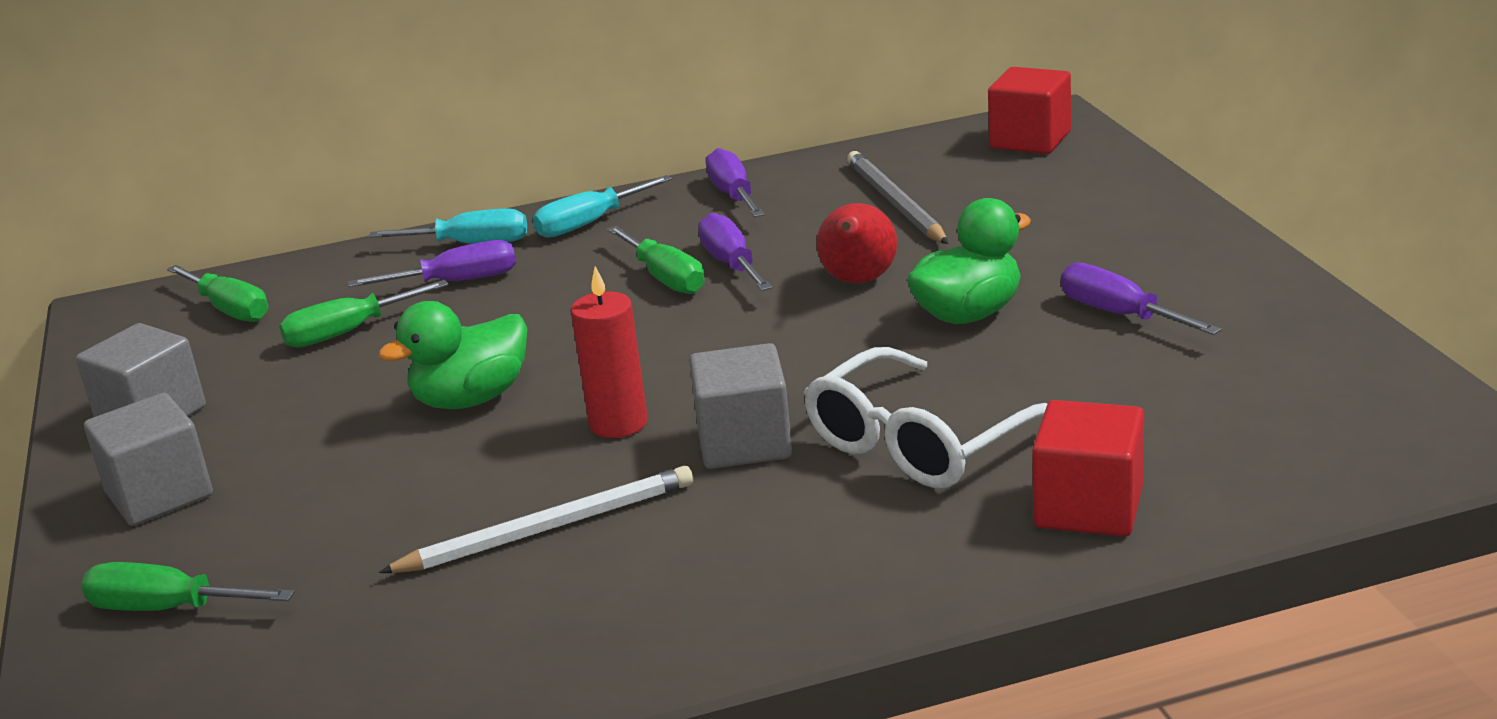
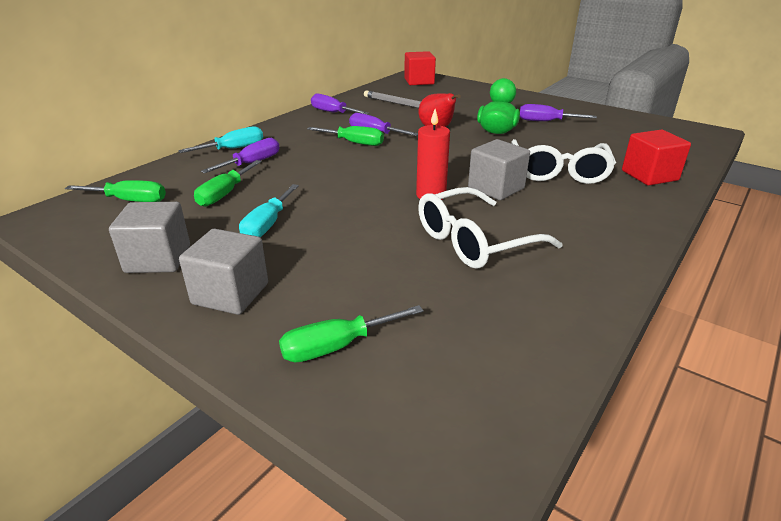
camera: 40 degrees left, 5 degrees up
green duck [378,301,527,409] -> none
white pencil [379,466,693,573] -> white glasses [418,187,563,269]
turquoise screwdriver [533,175,672,238] -> turquoise screwdriver moved to [239,184,299,237]

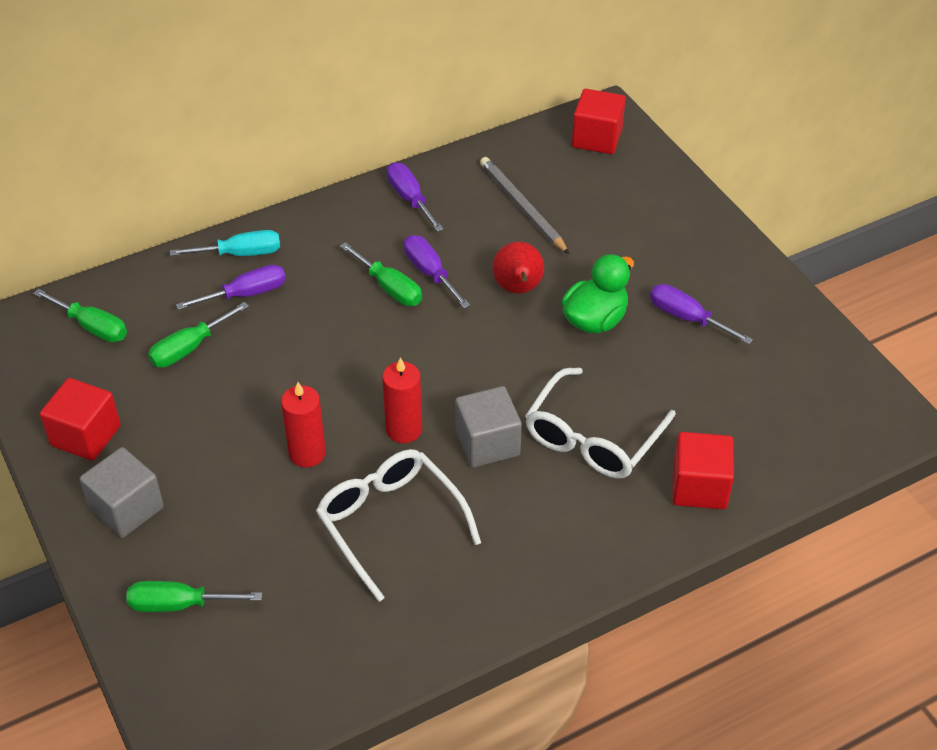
camera: 25 degrees right, 15 degrees up
grey cube [109,202,190,273] -> red cube [40,378,121,461]
turquoise screwdriver [239,184,299,237] -> none
white glasses [418,187,563,269] -> white glasses turned 60 degrees clockwise [316,449,481,602]
none -> red candle [281,382,326,468]

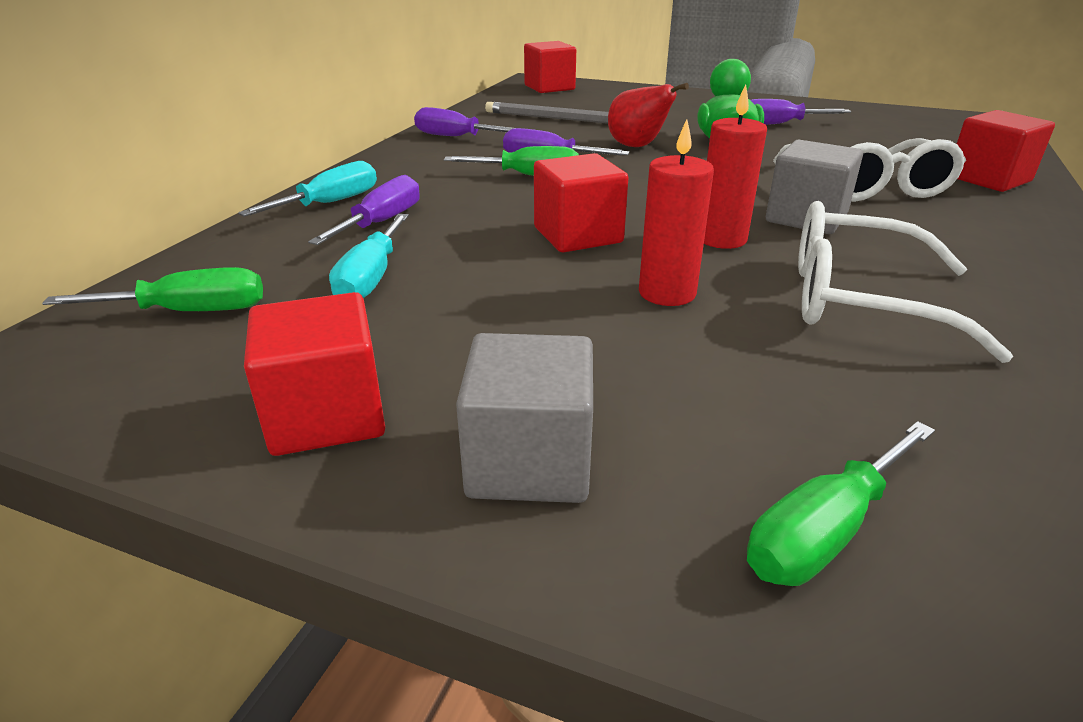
camera: 40 degrees left, 15 degrees down
green screwdriver [148,302,249,368] -> turquoise screwdriver [329,214,409,298]
none -> red cube [534,153,628,252]

